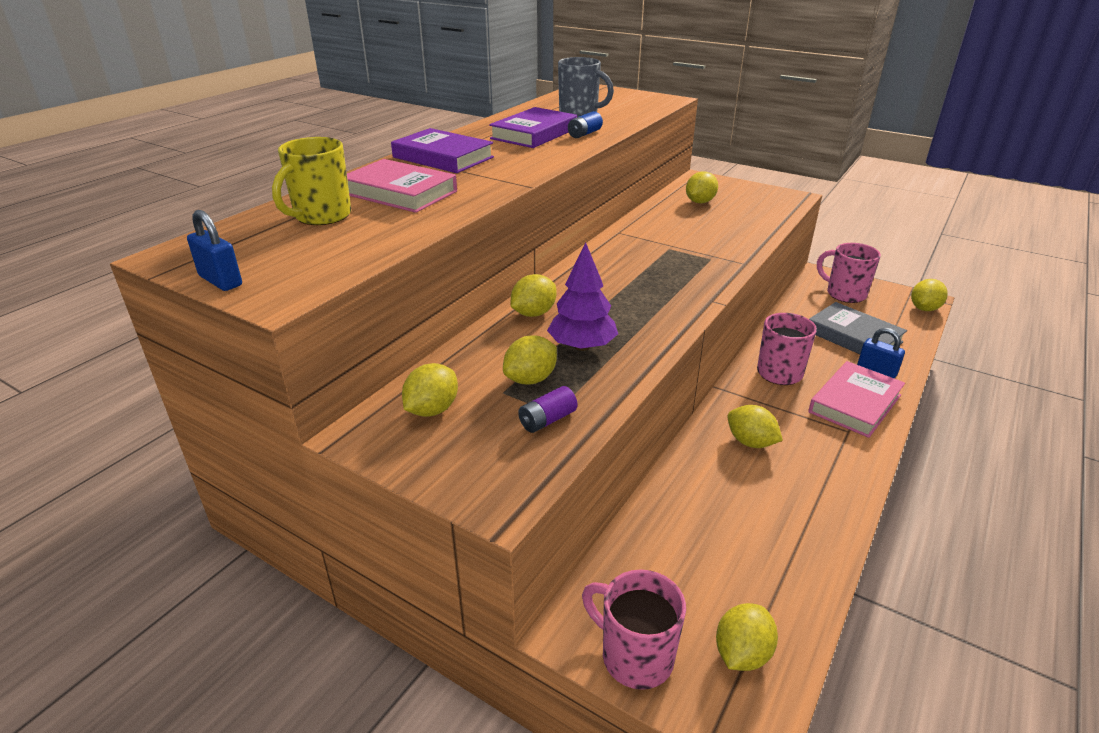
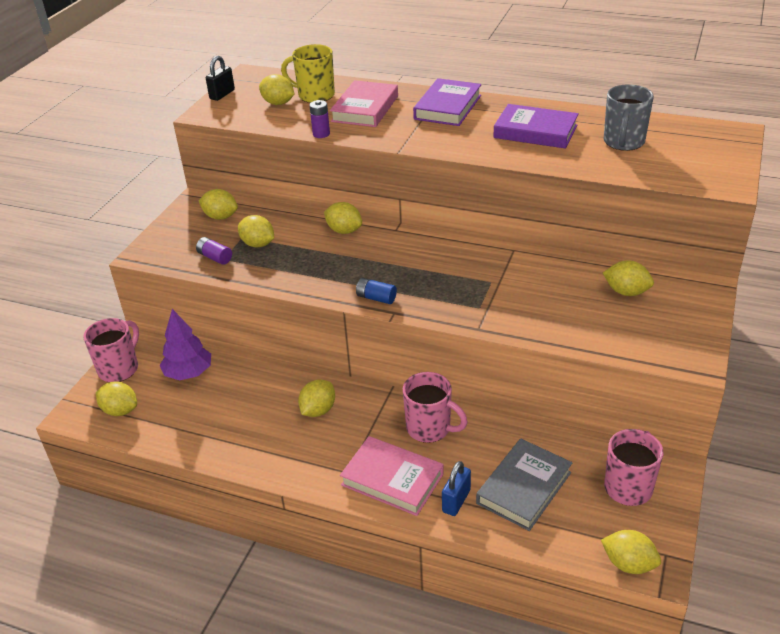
camera: 80 degrees right, 5 degrees up
blue padlock [187,210,242,291] -> black padlock [206,56,235,101]
purple tree [547,242,618,351] -> purple tree moved to [160,309,211,380]
blue battery [568,111,603,138] -> blue battery moved to [356,278,397,304]
none -> yellow lemon [259,74,294,105]
none -> purple battery [310,100,330,138]

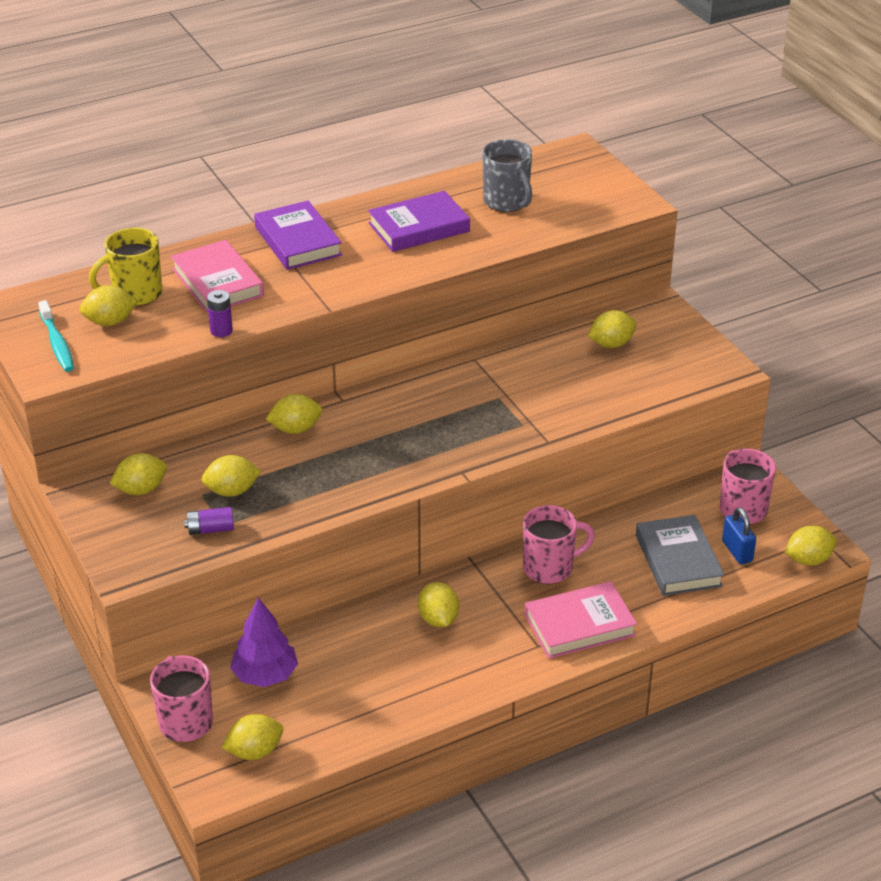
camera: 50 degrees left, 0 degrees up
black padlock [206,56,235,101] -> none
blue battery [356,278,397,304] -> none
blue padlock [442,461,471,516] -> blue padlock moved to [722,507,756,564]
none -> turquoise toothbrush [38,300,74,372]

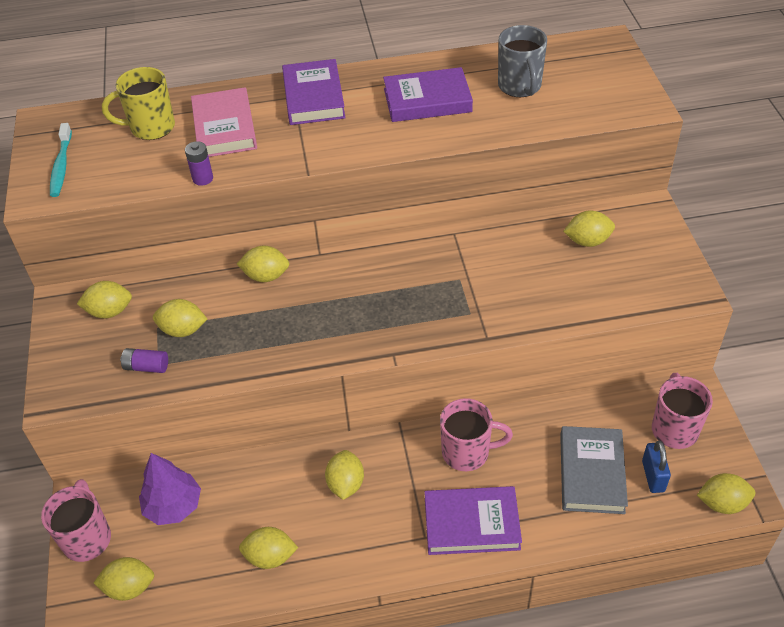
camera: 20 degrees right, 10 degrees up
yellow lemon [79,285,138,326] -> yellow lemon moved to [239,527,298,569]
pink book [525,581,637,659] -> purple book [425,486,522,555]

